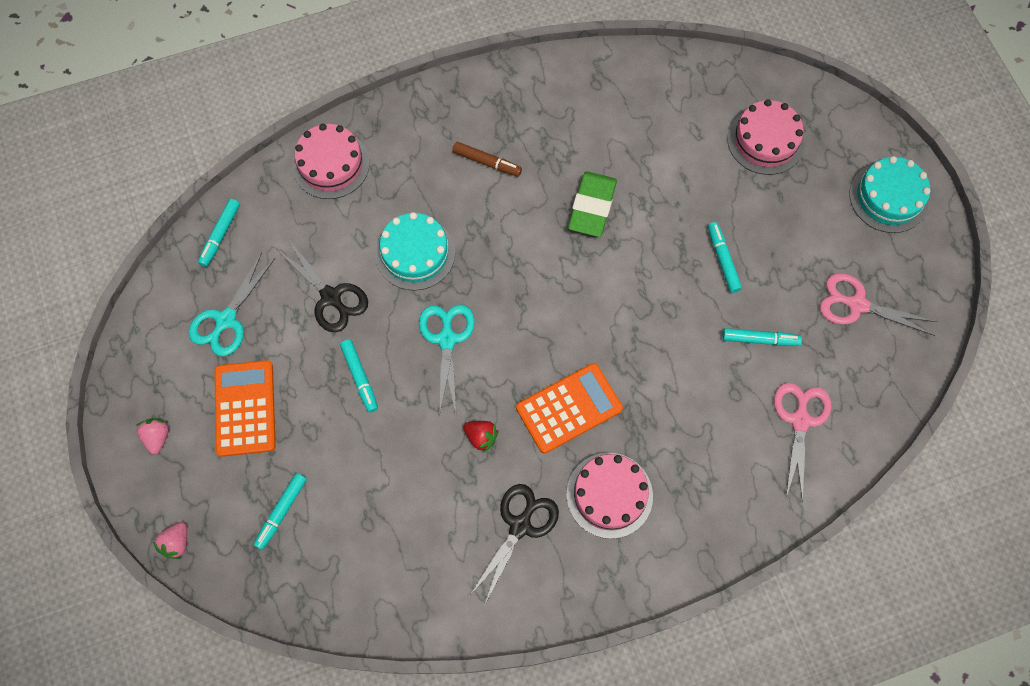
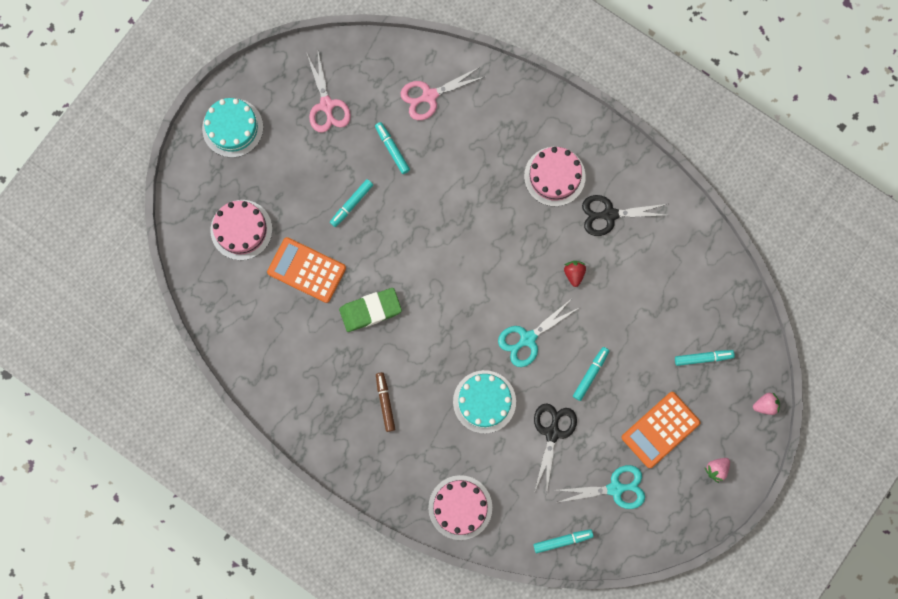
camera: 125 degrees left, 10 degrees up
orange calculator [516,363,623,454] -> orange calculator moved to [267,237,346,303]

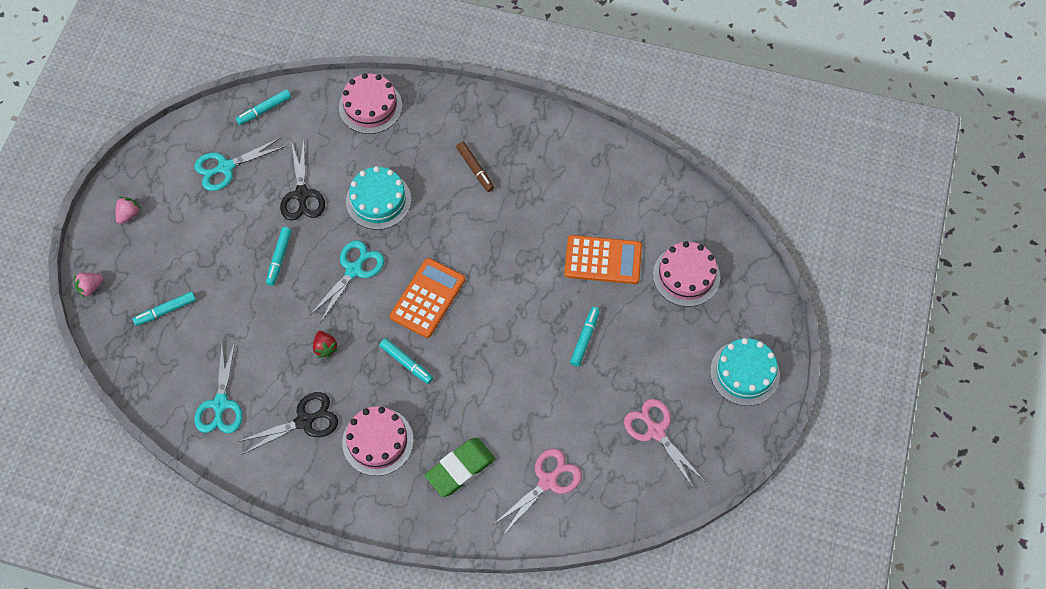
camera: 160 degrees right, 15 degrees down
green eraser [339,288,402,332] -> green eraser moved to [425,438,495,497]
turquoise marker [375,122,410,174] -> turquoise marker moved to [379,338,433,384]
orange calculator [622,392,701,468] -> orange calculator moved to [390,258,465,338]
none -> turquoise scissors [194,342,243,433]

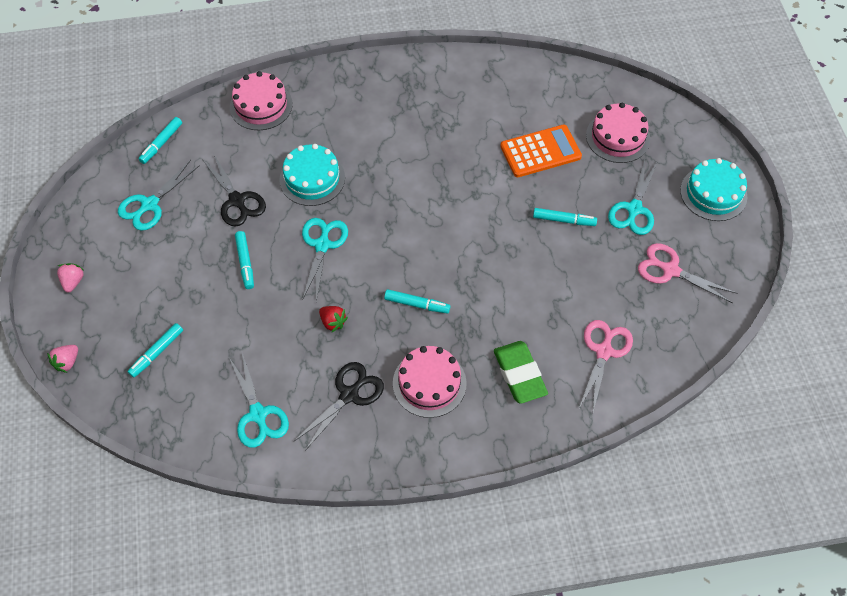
camera: 25 degrees left, 5 degrees down
orange calculator [390,258,465,338] -> none
green eraser [425,438,495,497] -> green eraser turned 45 degrees counterclockwise [494,341,548,404]
brown marker [456,142,494,192] -> none
turquoise marker [570,307,600,366] -> turquoise marker turned 105 degrees clockwise [533,208,597,226]
none -> turquoise scissors [608,160,658,235]

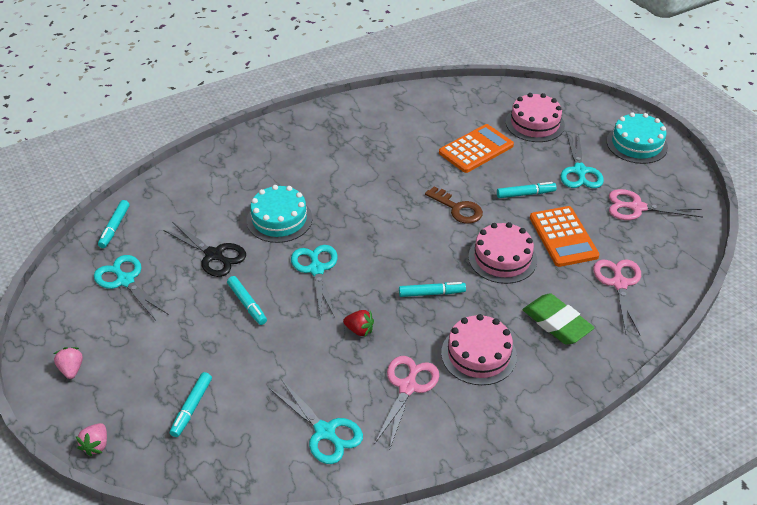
camera: 20 degrees left, 15 degrees down
turquoise scissors [118,160,200,231] -> turquoise scissors turned 120 degrees clockwise [94,255,169,321]
pink cake [230,71,293,130] -> pink cake moved to [468,222,537,284]
black scissors [294,362,384,451] -> pink scissors [375,356,439,448]
none -> brown key [425,186,483,224]
none -> orange calculator [530,206,599,267]

